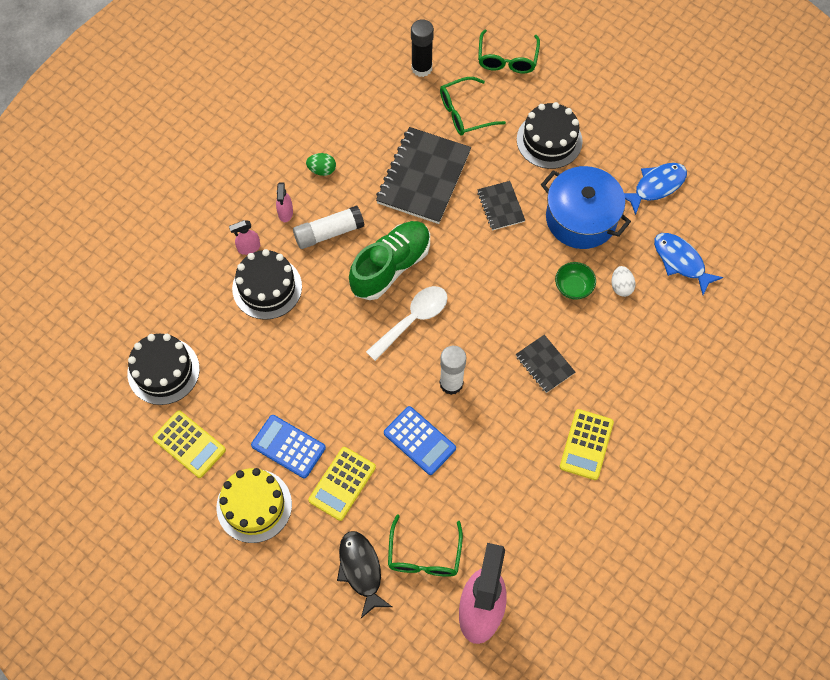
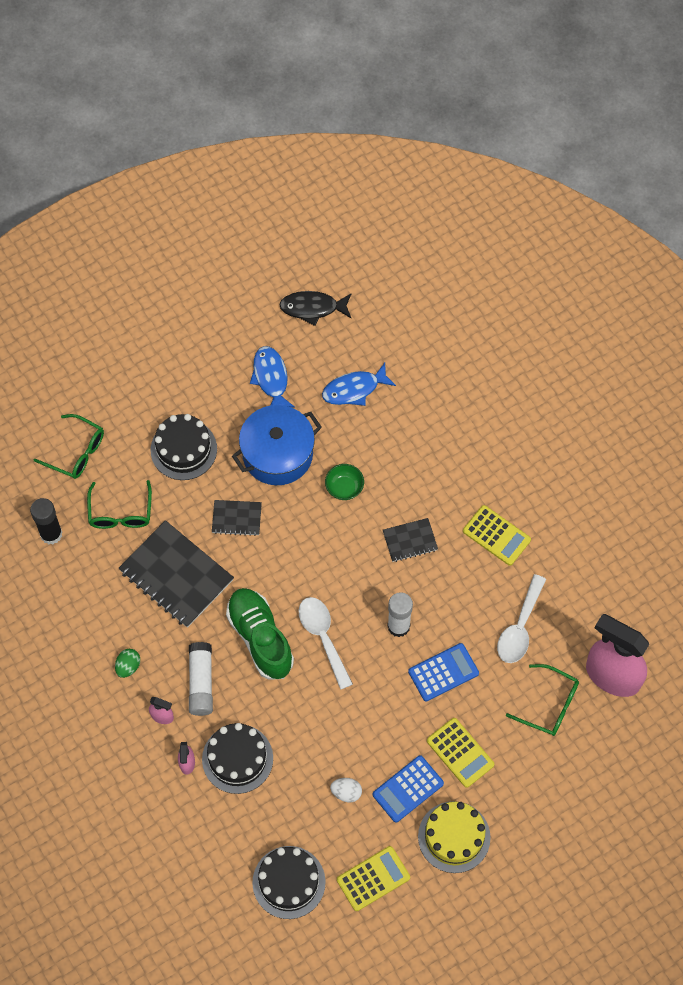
camera: 70 degrees left, 0 degrees up
black fish [337,531,392,618] -> black fish moved to [279,291,351,326]
white egg [612,266,636,297] -> white egg moved to [330,778,362,802]
none -> white spoon [497,574,546,663]

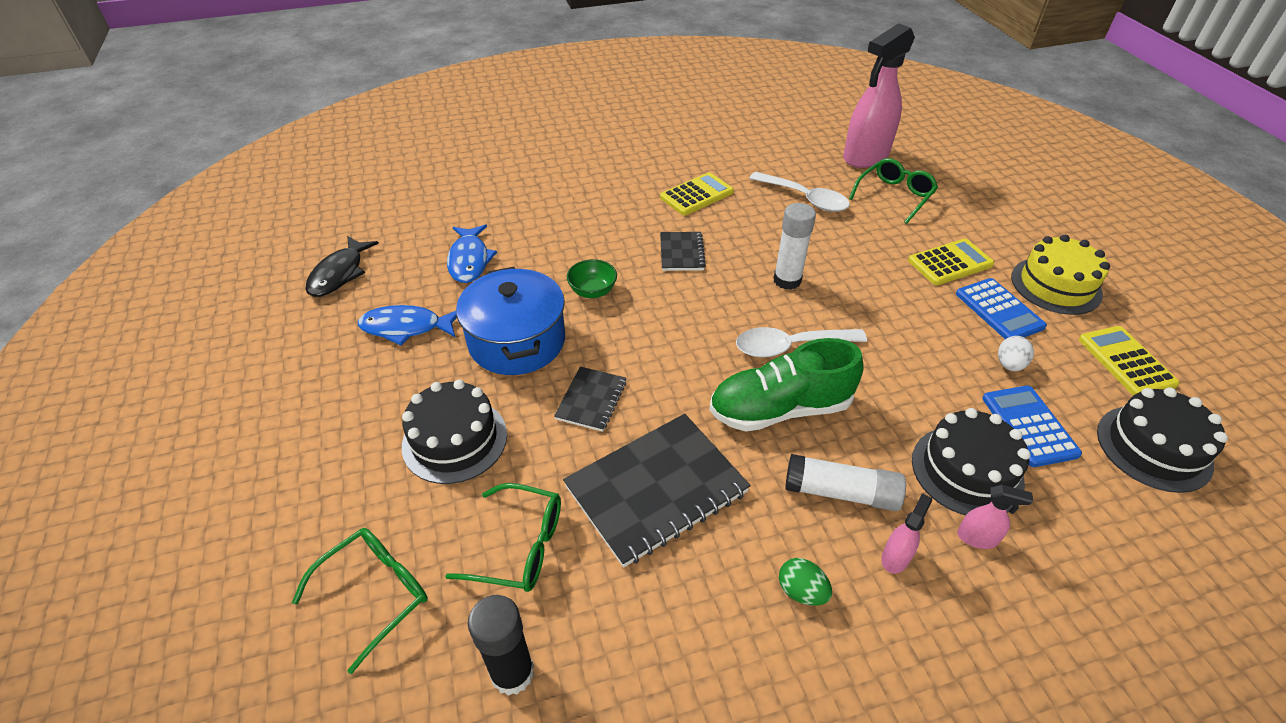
camera: 75 degrees left, 20 degrees down
blue calculator [408,643,479,701] -> blue calculator moved to [982,386,1082,467]

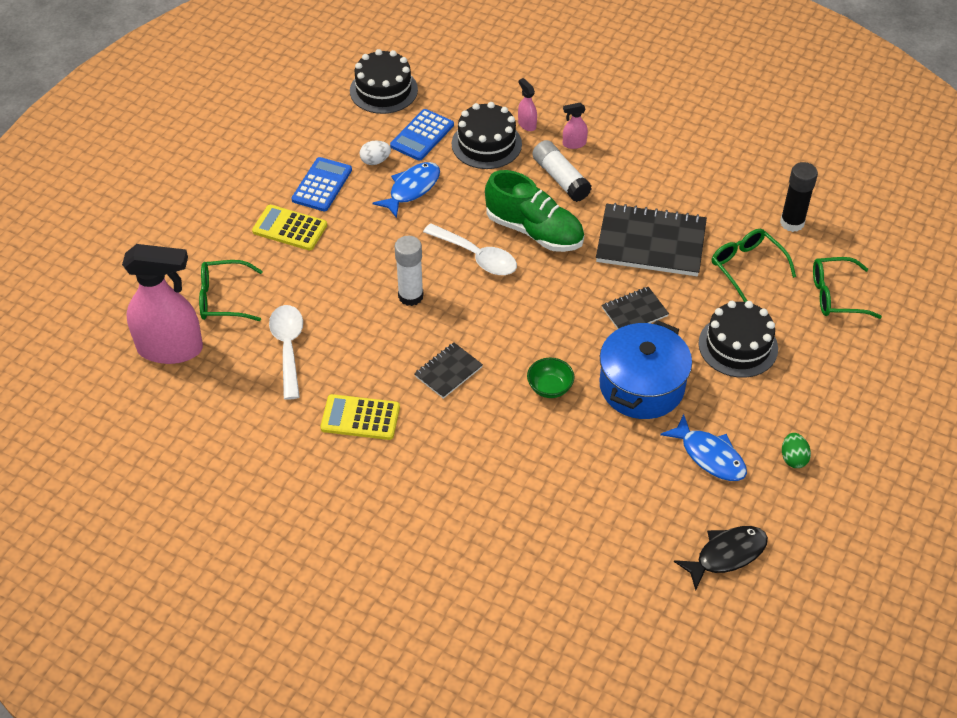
camera: 135 degrees left, 5 degrees up
blue fish [447,224,497,283] -> blue fish moved to [372,162,440,218]
green egg [779,558,832,606] -> green egg moved to [782,433,811,468]
yellow cake [1011,235,1110,315] -> none
yellow calculator [1079,326,1180,396] -> none

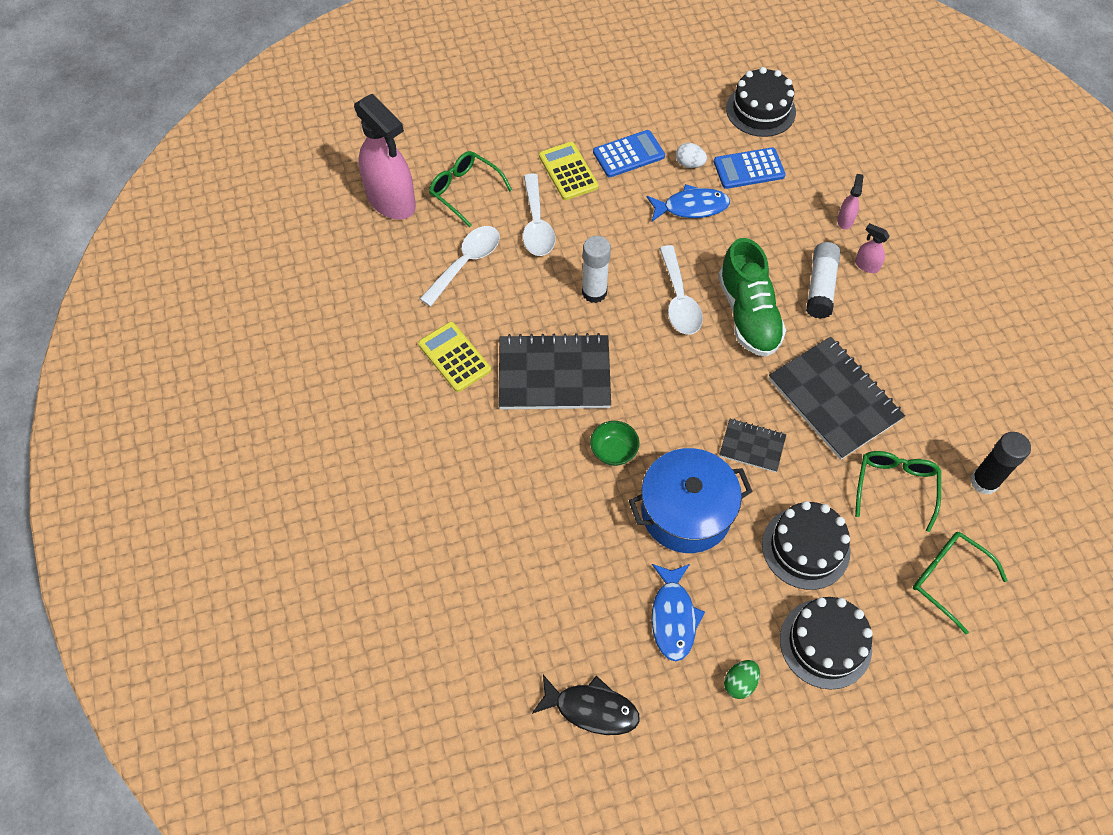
camera: 45 degrees right, 10 degrees up
black notebook [414,342,483,399] -> black notebook [499,333,611,409], size x1.95
black cake [452,102,522,169] -> black cake moved to [780,597,873,690]
none -> white spoon [523,173,555,256]

